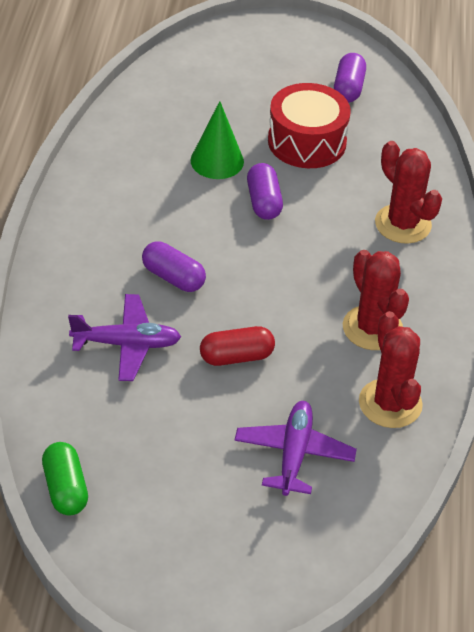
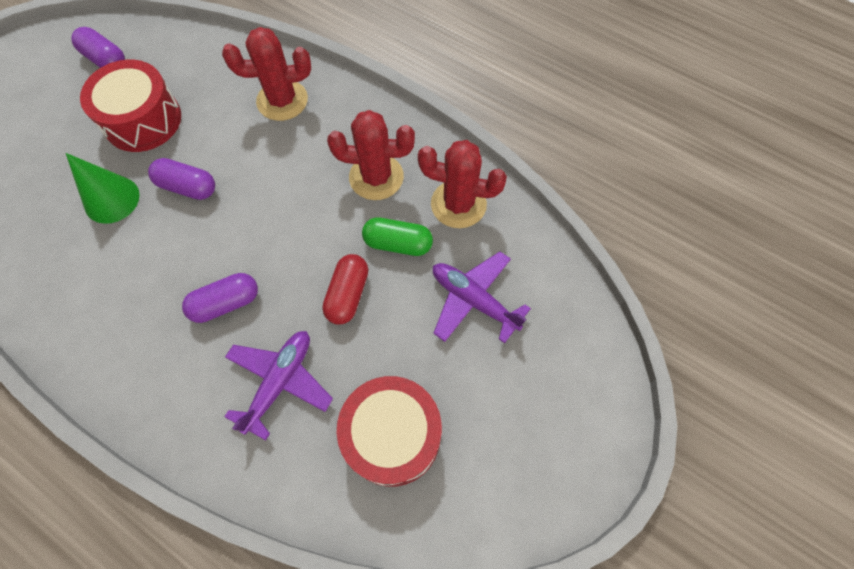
camera: 60 degrees left, 20 degrees up
green capsule [42,442,88,516] -> green capsule moved to [362,217,433,256]
none -> red drum [337,376,442,487]

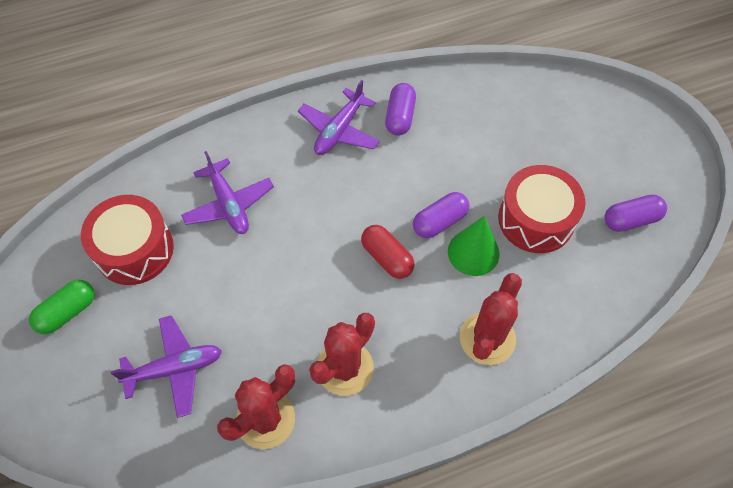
camera: 125 degrees right, 5 degrees down
green cone [66,153,140,224] -> green cone moved to [448,216,499,276]
purple capsule [182,273,258,323] -> purple capsule moved to [385,83,416,136]
red capsule [322,254,368,325] -> red capsule moved to [361,225,414,279]
green capsule [362,217,433,256] -> green capsule moved to [29,280,95,334]
none -> purple plane [298,80,380,155]

